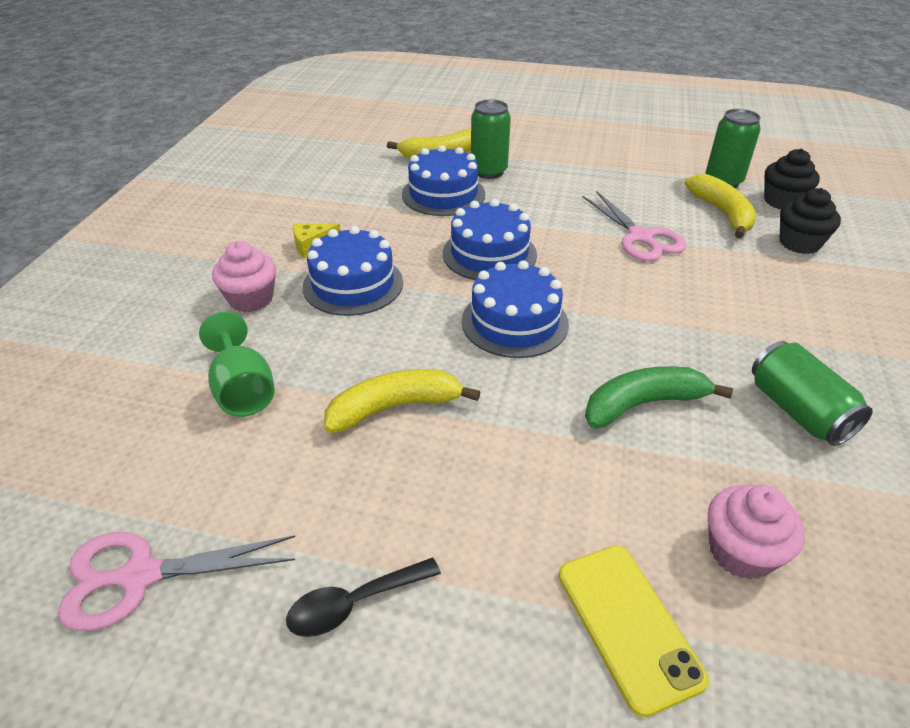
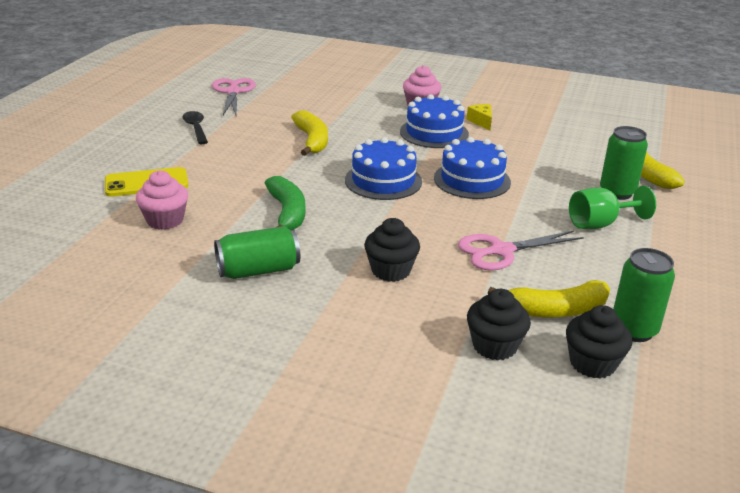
camera: 95 degrees right, 10 degrees down
green goblet [199,312,275,417] -> green goblet moved to [569,186,656,229]
blue cake [402,145,485,216] -> none
none -> black cupcake [364,218,420,282]

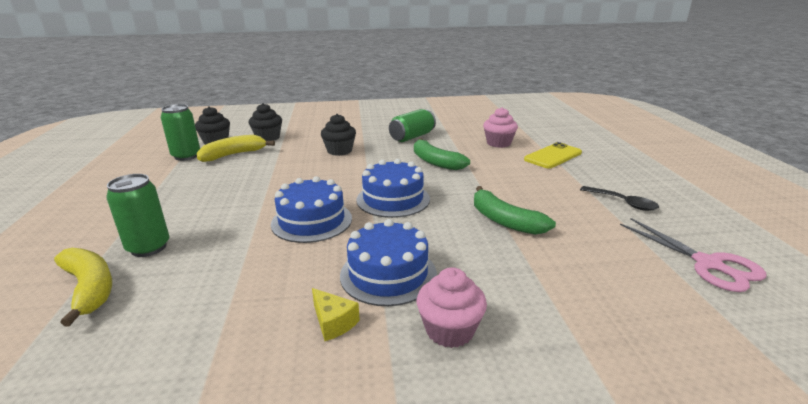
camera: 155 degrees right, 5 degrees down
yellow banana [291,110,328,156] -> green banana [474,186,556,235]
pink scissors [458,230,584,271] -> none
green goblet [569,186,656,229] -> none

